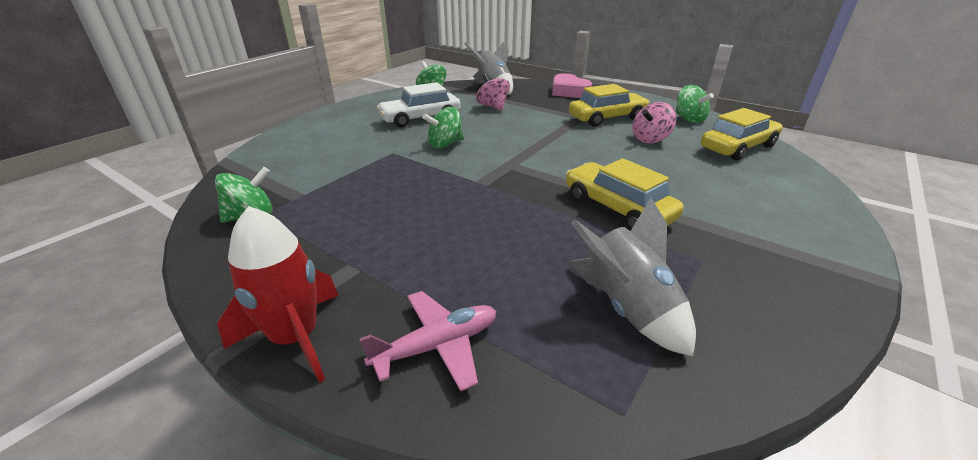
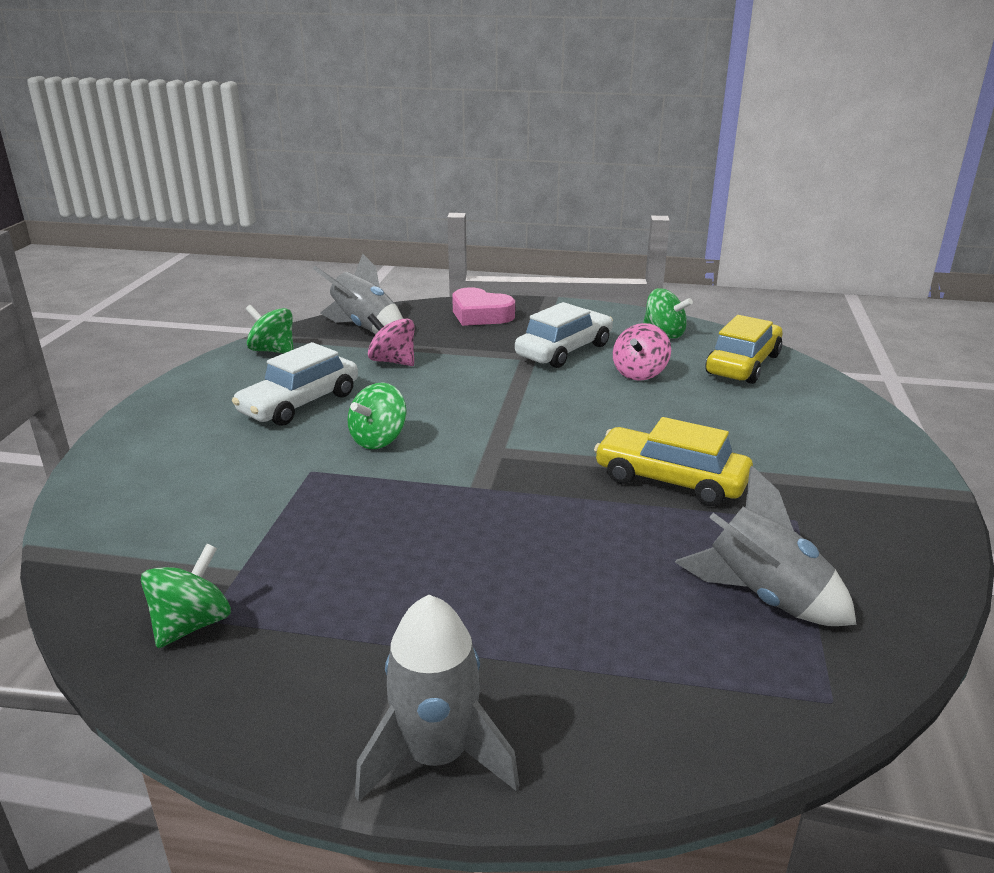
camera: 25 degrees left, 5 degrees down
red rocket [217,206,339,383] -> grey rocket [355,595,519,802]
pink plane [360,291,496,391] -> none
yellow car [569,84,650,127] -> white car [515,302,613,368]

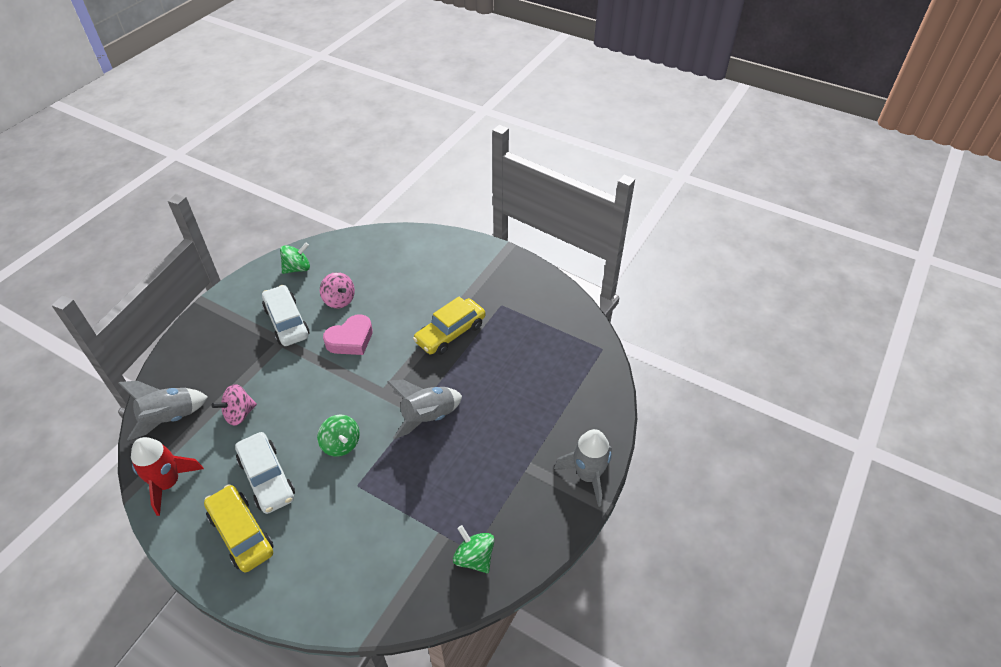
camera: 70 degrees left, 20 degrees up
green spinning top [246,305,294,353] -> red rocket [131,437,204,516]
pink heart [452,287,515,326] -> pink heart moved to [323,314,373,355]
grey rocket [675,466,857,626] -> grey rocket moved to [387,380,462,439]
yellow car [706,315,782,384] -> yellow car moved to [204,484,274,572]

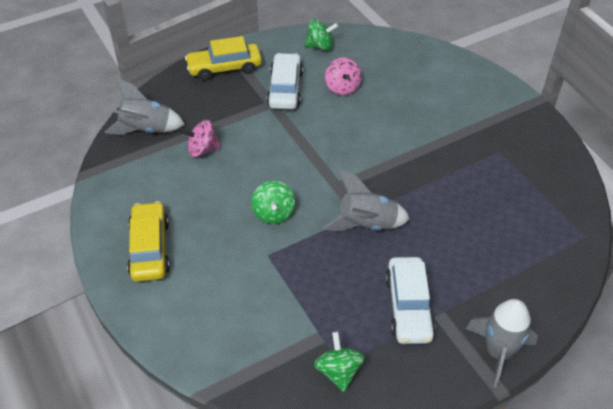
camera: 30 degrees right, 0 degrees up
red rocket [131,437,204,516] -> none
white car [235,432,295,514] -> white car moved to [385,257,436,344]
pink heart [323,314,373,355] -> none
yellow car [413,297,485,355] -> yellow car moved to [185,36,262,81]

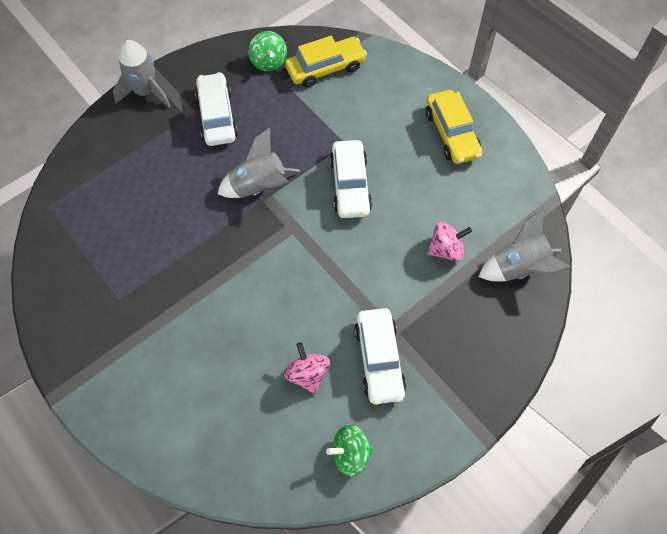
camera: 170 degrees right, 15 degrees up
yellow car [185,36,262,81] -> yellow car moved to [285,36,367,88]
green spinning top [252,181,295,224] -> white car [330,140,372,218]

